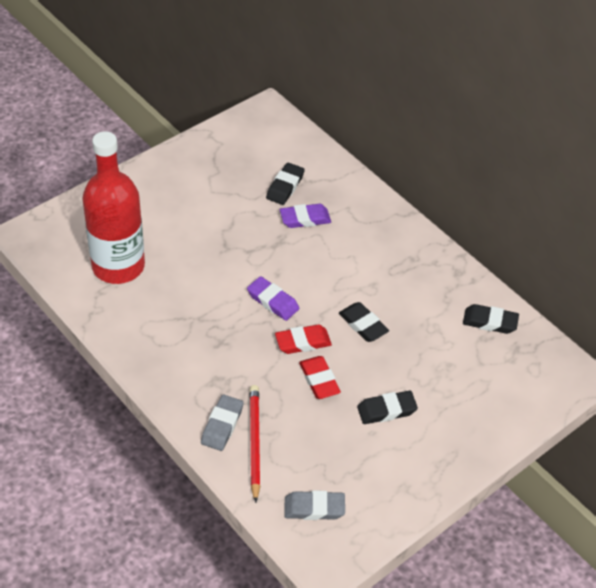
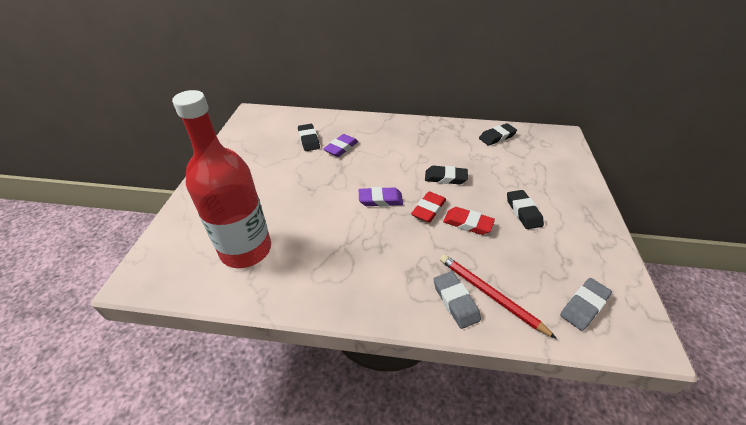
camera: 40 degrees left, 5 degrees down
black eraser [357,391,418,424] -> black eraser turned 45 degrees counterclockwise [507,190,544,229]

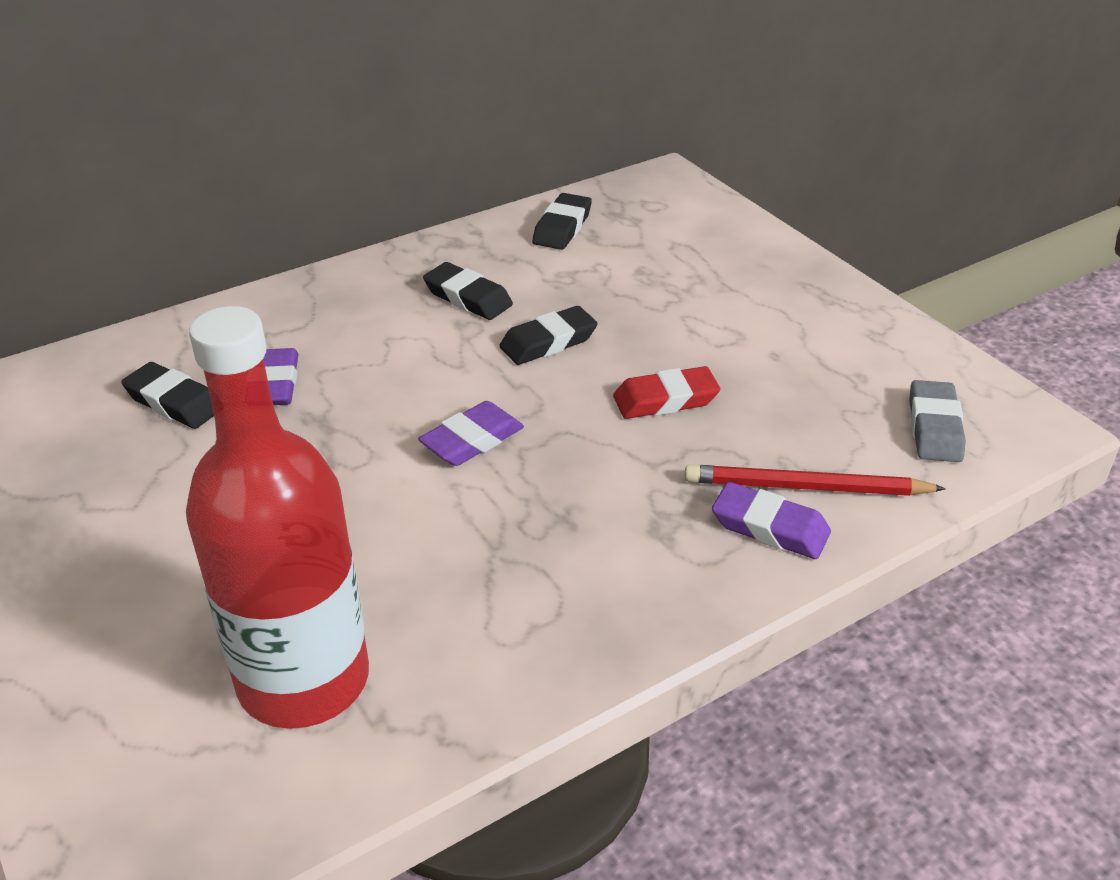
camera: 40 degrees left, 5 degrees down
red eraser [411,191,446,223] -> none
grey eraser [434,271,481,329] -> purple eraser [712,482,831,559]
black eraser [507,190,544,229] -> black eraser moved to [423,262,513,320]

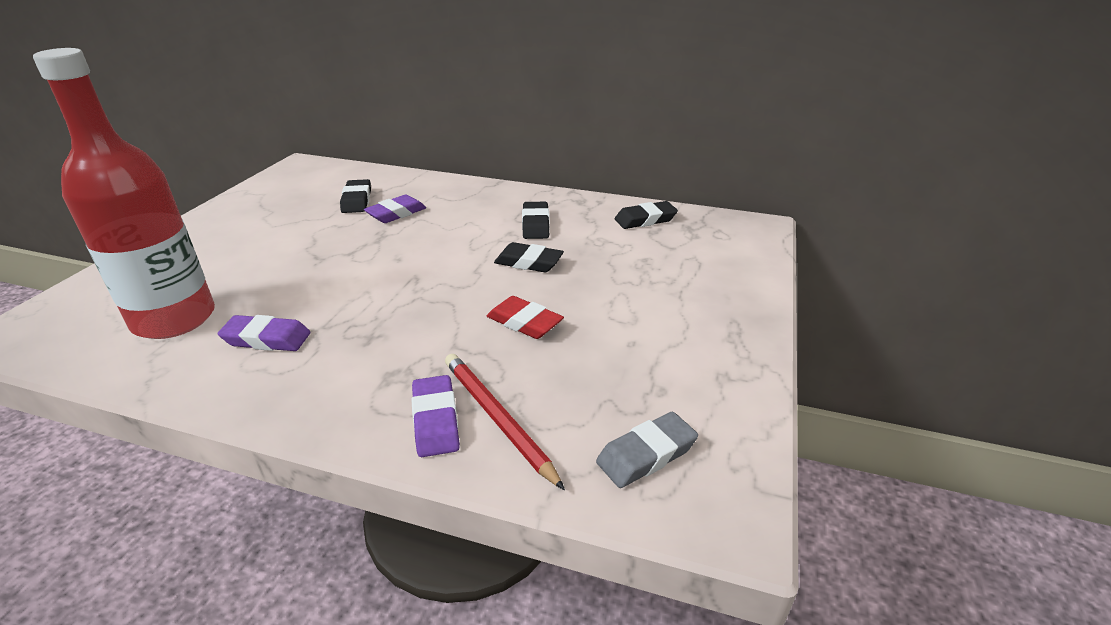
camera: 50 degrees right, 5 degrees down
purple eraser [418,401,524,466] -> purple eraser moved to [217,315,310,351]

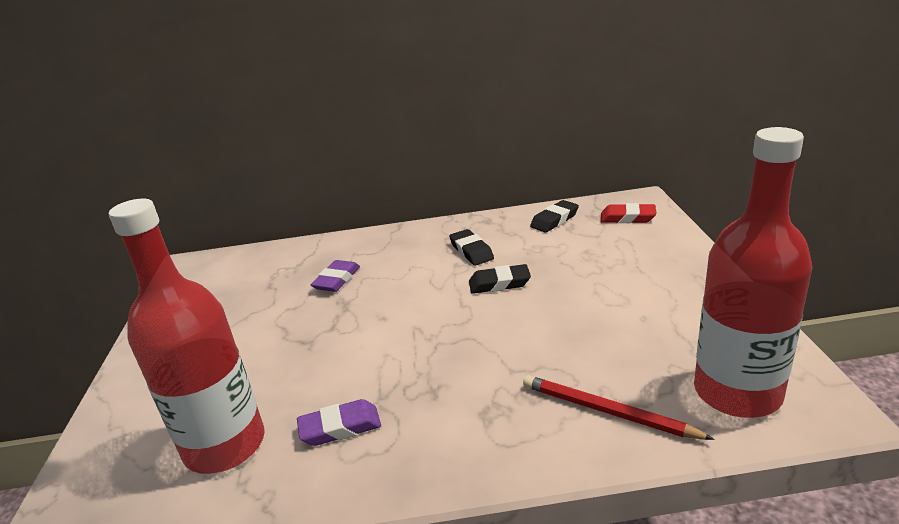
camera: 20 degrees left, 5 degrees down
black eraser [340,179,371,213] -> none
purple eraser [412,375,460,457] -> none
red eraser [487,296,564,339] -> red eraser moved to [601,203,657,223]
grey eraser [596,412,698,488] -> red bottle [694,127,812,418]

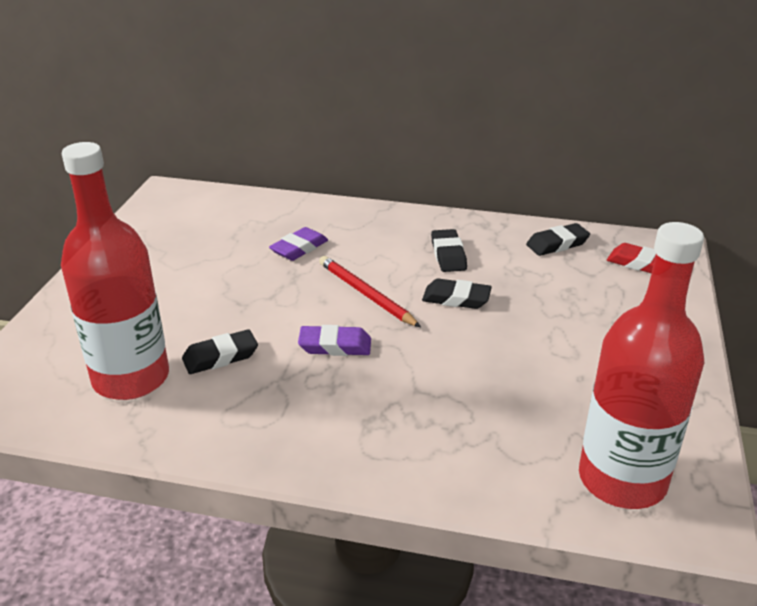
camera: 15 degrees right, 5 degrees up
purple eraser [297,399,381,446] -> purple eraser moved to [298,325,371,356]
red pencil [523,375,715,440] -> red pencil moved to [319,256,421,327]
none -> black eraser [182,329,258,374]

